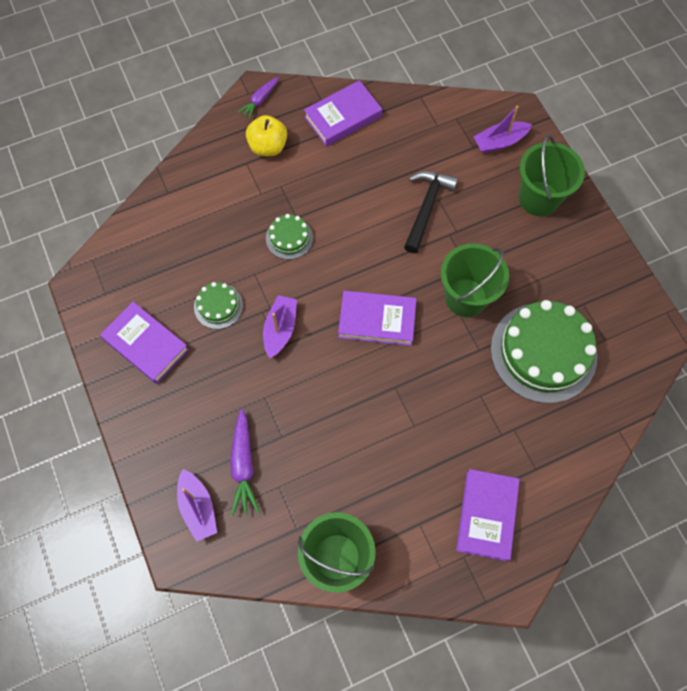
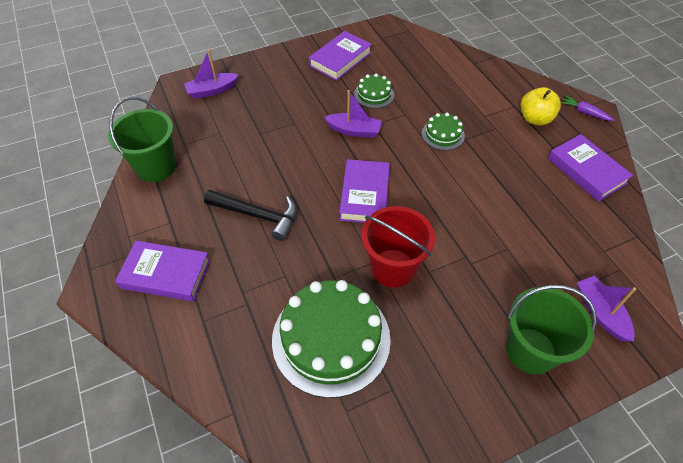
camera: 90 degrees right, 15 degrees down
purple carrot [230,409,260,516] -> none
black hammer [404,171,458,253] -> black hammer moved to [204,190,297,241]
green bucket [441,243,509,317] -> red bucket [361,206,435,288]

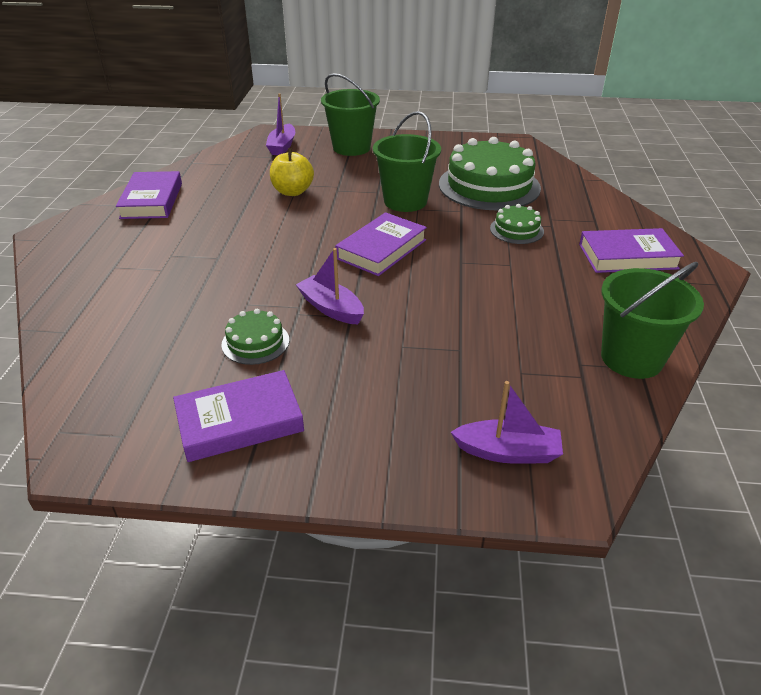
camera: 150 degrees left, 15 degrees down
purple book [115,241,210,301] -> purple book turned 45 degrees counterclockwise [579,228,684,273]
black hammer [204,190,297,241] -> none
red bucket [361,206,435,288] -> green bucket [373,111,441,212]
green cake [422,113,465,150] -> green cake moved to [490,204,544,244]
yellow apple [520,87,561,125] -> yellow apple moved to [270,148,314,196]
purple carrot [561,95,614,121] -> none

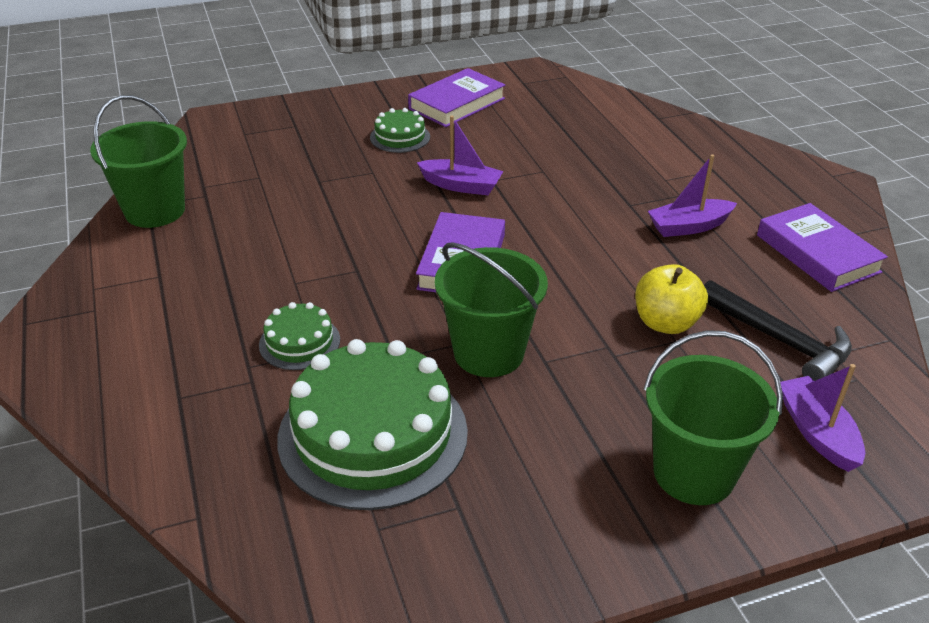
camera: 155 degrees right, 0 degrees up
green cake [221,309,289,365] -> green cake moved to [370,108,430,153]
purple boat [451,381,563,464] -> purple boat moved to [648,154,737,237]
purple book [579,228,684,273] -> none
none -> black hammer [704,280,852,381]

